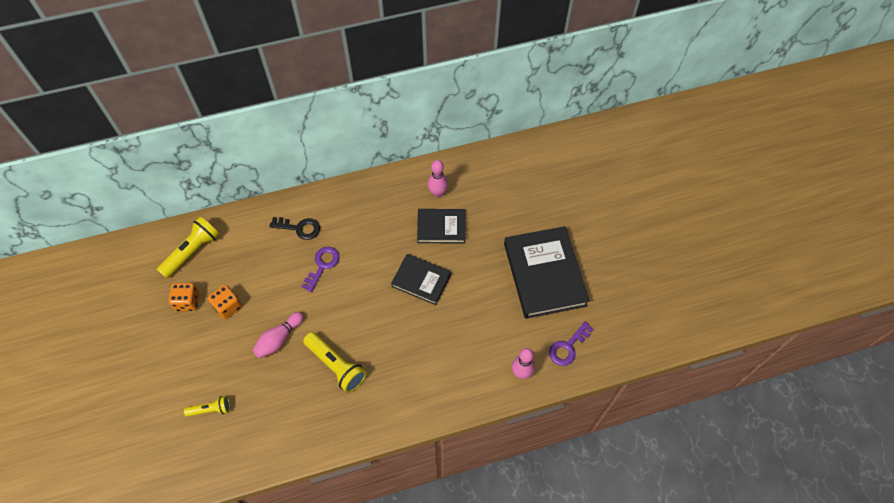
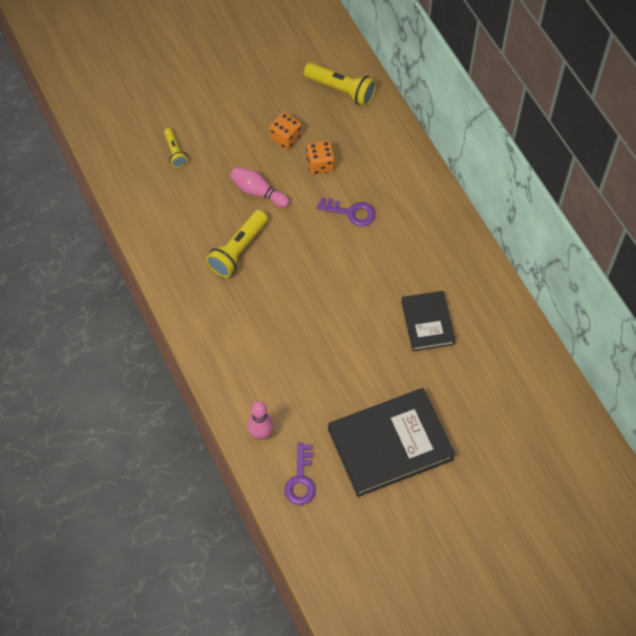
camera: 80 degrees right, 0 degrees up
orange dice [169,283,199,311] -> orange dice moved to [307,140,335,175]
black key [269,217,320,240] -> none
black book [391,254,451,305] -> none
pink bowling pin [428,160,448,197] -> none
purple key [549,322,594,366] -> purple key turned 120 degrees counterclockwise [285,443,316,505]

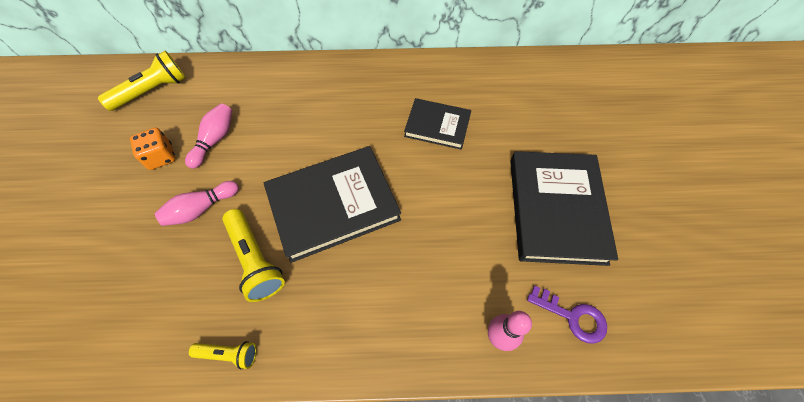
camera: 65 degrees left, 0 degrees up
yellow flashlight [164,128,188,167] -> yellow flashlight moved to [189,341,257,369]
orange dice [307,140,335,175] -> pink bowling pin [185,103,232,169]
purple key [317,197,376,226] -> none
none -> black book [264,146,401,263]

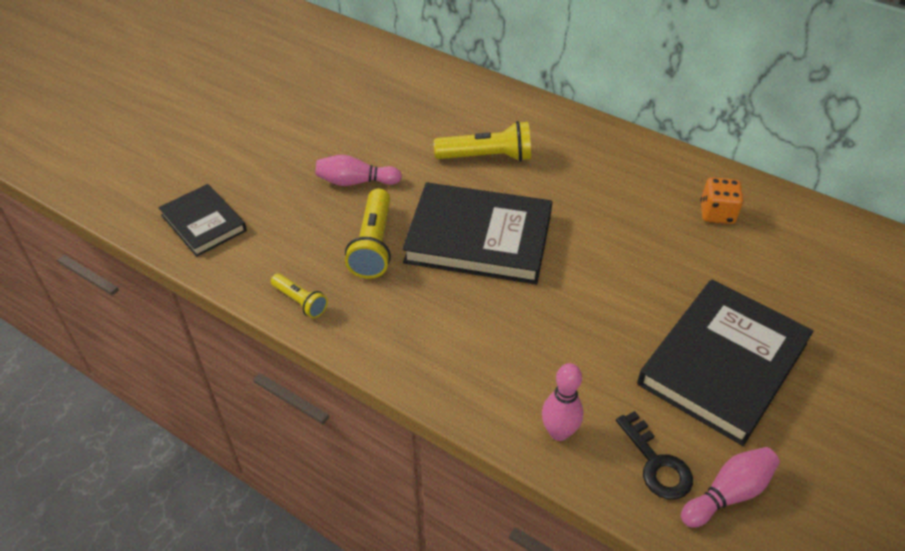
camera: 35 degrees right, 15 degrees down
yellow flashlight [98,51,186,111] -> yellow flashlight moved to [434,121,531,162]
orange dice [130,128,176,170] -> orange dice moved to [701,177,743,224]
pink bowling pin [185,103,232,169] -> pink bowling pin moved to [681,447,780,528]
black book [404,98,471,150] -> black book moved to [158,184,247,257]
purple key [527,286,607,344] -> black key [616,411,693,499]

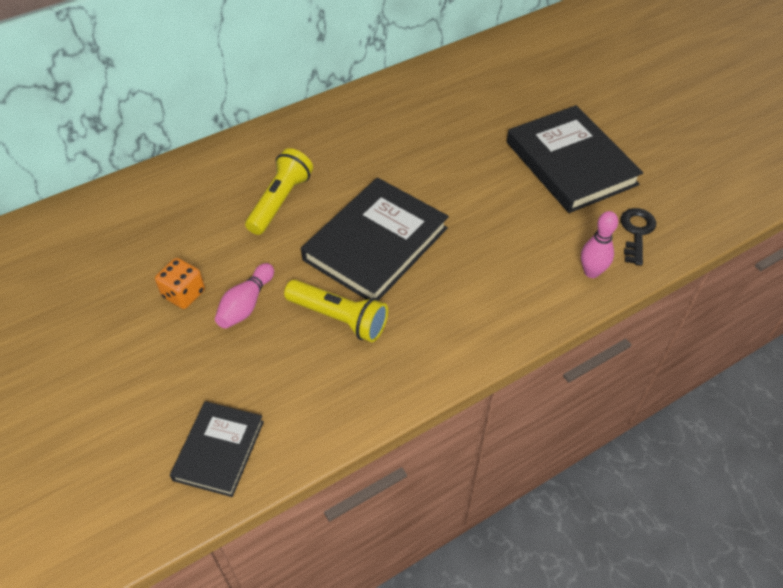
camera: 65 degrees left, 5 degrees up
black book [158,184,247,257] -> black book turned 60 degrees counterclockwise [170,401,264,497]
yellow flashlight [271,274,328,318] -> none
black key [616,411,693,499] -> black key turned 75 degrees counterclockwise [621,208,656,266]
pink bowling pin [681,447,780,528] -> none
orange dice [701,177,743,224] -> orange dice moved to [155,258,205,309]

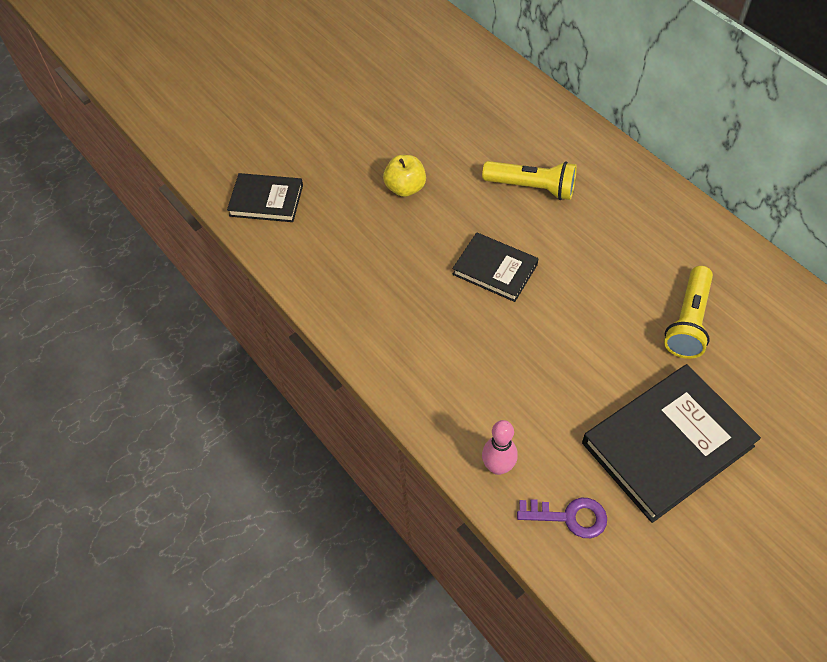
camera: 85 degrees right, 5 degrees up
orange dice [155,258,205,309] -> none
pink bowling pin [215,263,274,329] -> yellow apple [383,155,426,197]
yellow flashlight [284,280,388,342] -> yellow flashlight moved to [664,266,713,359]
black book [301,178,449,300] -> black book [452,232,539,302], size x0.58
black key [621,208,656,266] -> purple key [517,498,607,538]

